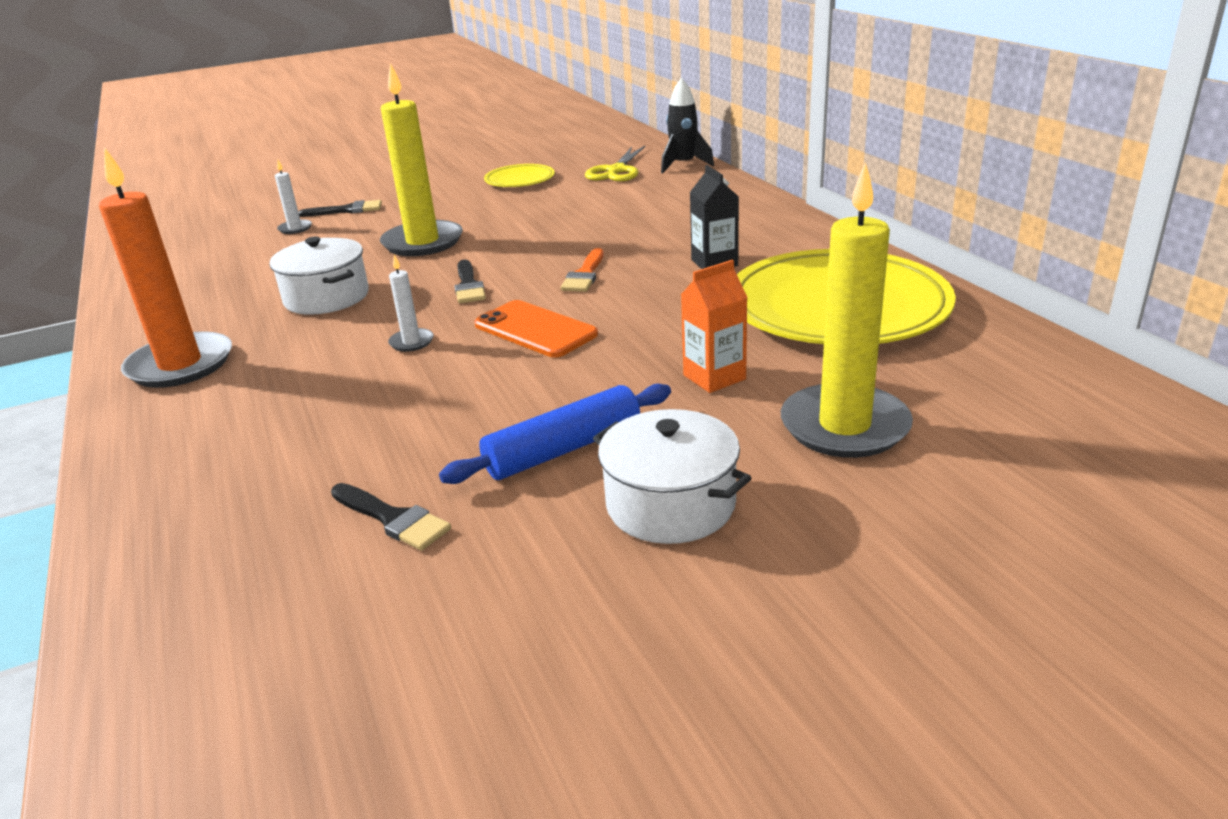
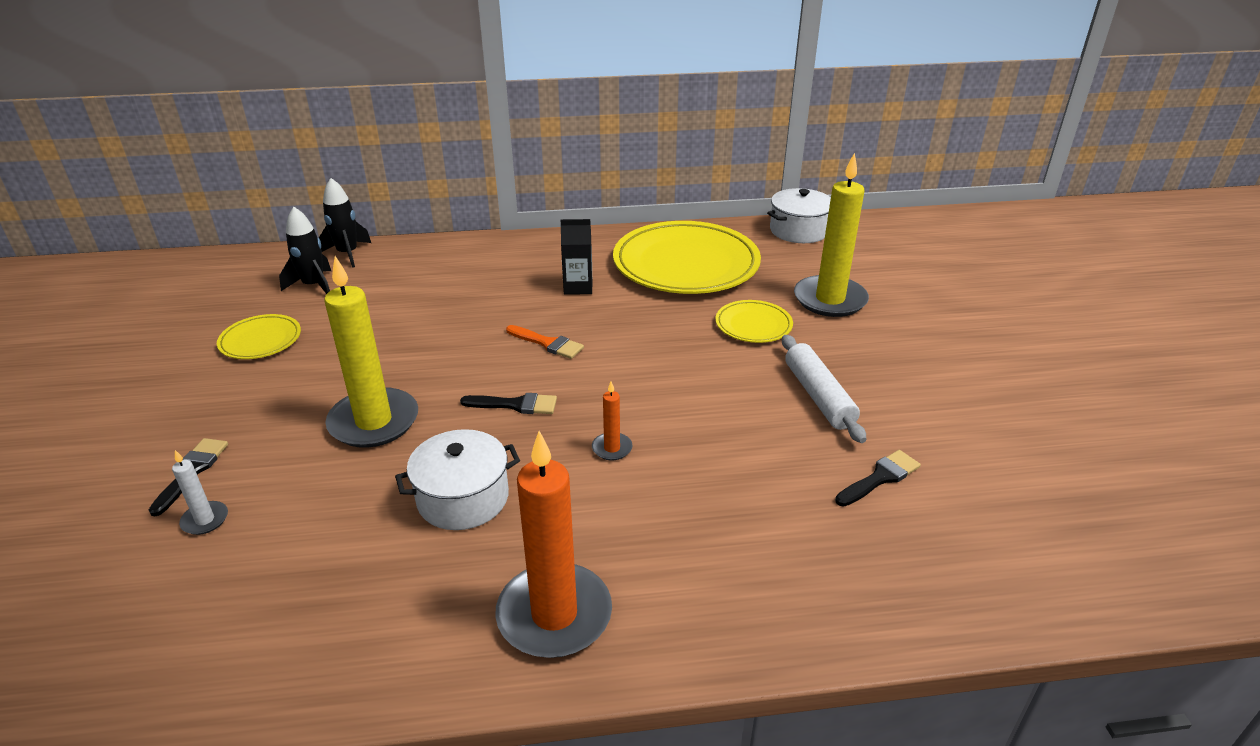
camera: 75 degrees left, 5 degrees up
white candle [388,254,434,352] -> orange candle [592,382,632,460]
blue rolling pin [439,384,671,484] -> white rolling pin [782,335,866,443]
orange phone [474,300,598,358] -> none
yellow scissors [585,146,645,181] -> black rocket [279,207,331,294]
white pot [593,409,751,544] -> white pot moved to [767,188,831,243]
orange carton [681,260,748,393] -> yellow plate [716,300,793,343]

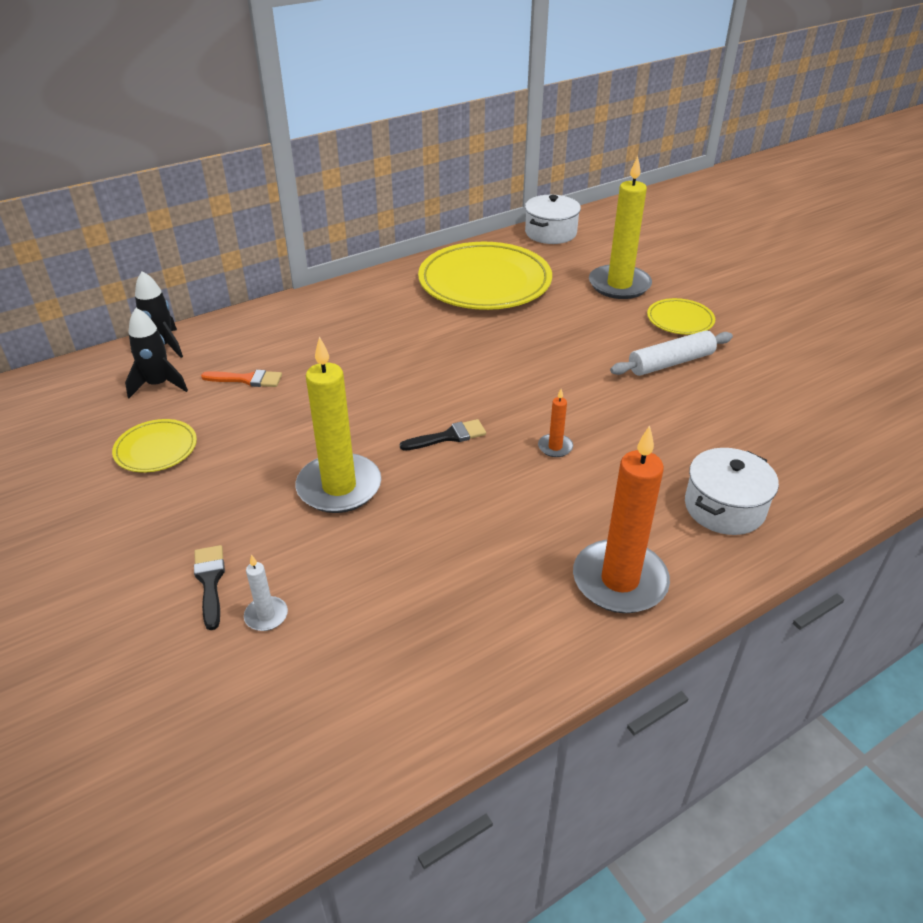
camera: 25 degrees left, 5 degrees up
white pot [395,429,520,530] -> white pot moved to [685,448,779,535]
orange brush [506,325,584,359] -> orange brush moved to [201,370,282,387]
black carton [561,219,592,295] -> none
yellow plate [716,300,793,343] -> yellow plate moved to [647,298,715,335]
white rolling pin [782,335,866,443] -> white rolling pin turned 75 degrees counterclockwise [610,330,733,376]
black brush [835,450,921,507] -> none

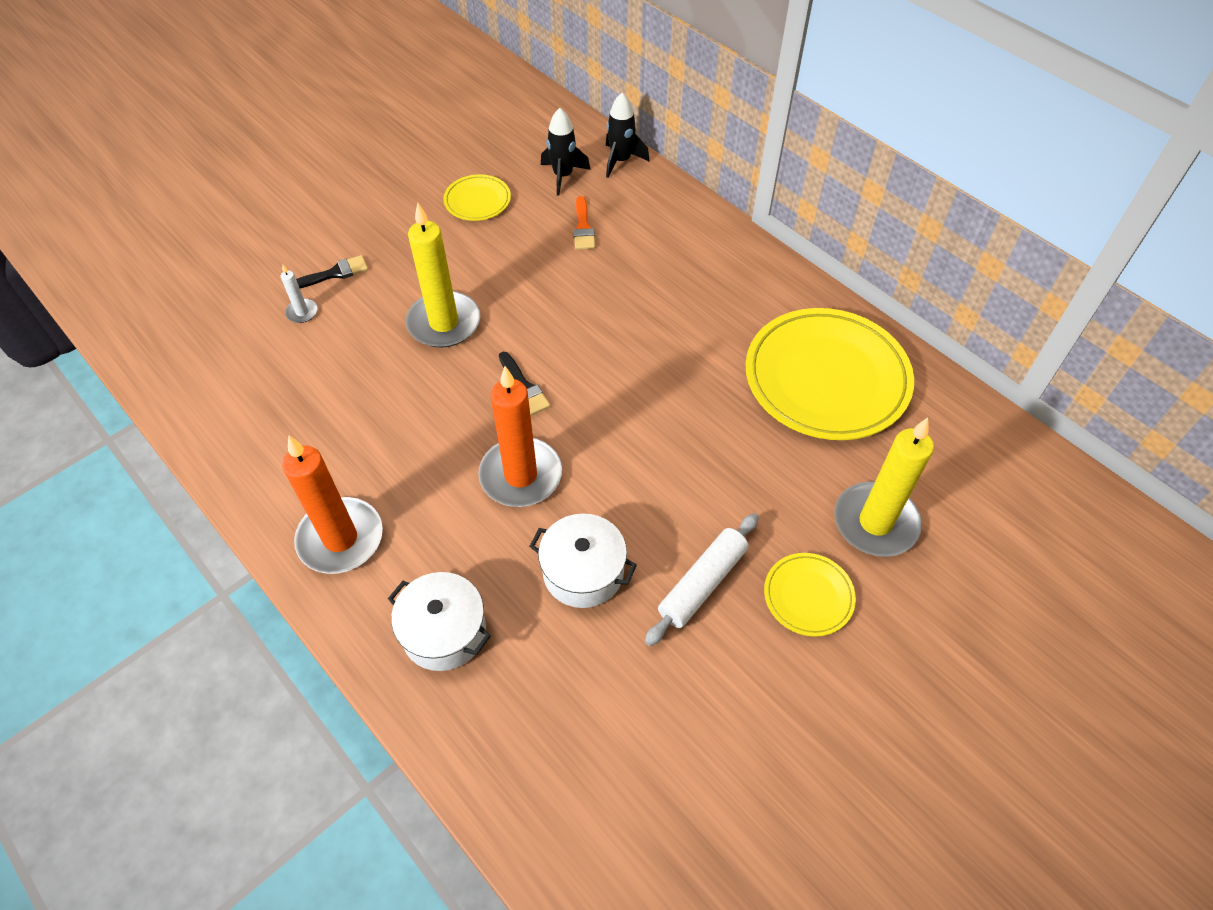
camera: 80 degrees right, 15 degrees up
white pot [525,195,581,244] -> white pot moved to [529,514,637,608]
orange candle [538,389,573,457] -> orange candle [478,366,562,507], size x2.29
white rolling pin [610,330,733,376] -> white rolling pin turned 75 degrees clockwise [645,513,759,646]

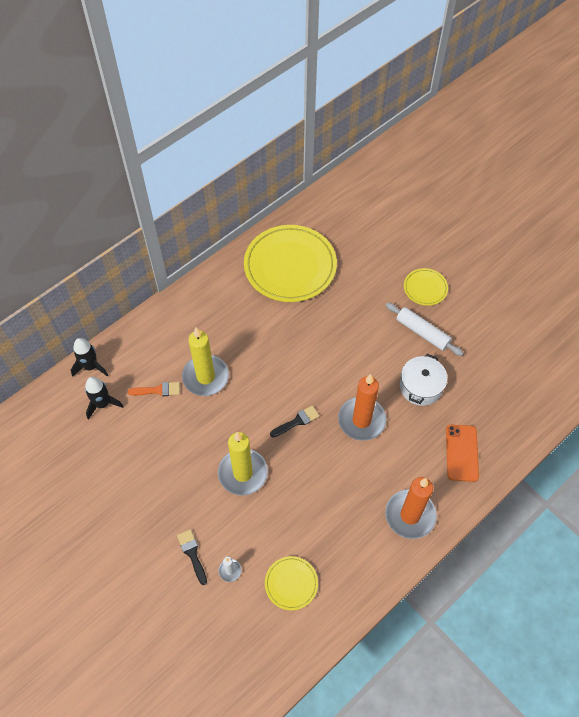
camera: 90 degrees left, 5 degrees up
white pot [388,572,491,671] -> orange phone [446,425,479,482]
yellow plate [443,174,511,221] -> yellow plate moved to [265,556,318,610]
yellow candle [834,418,934,557] -> yellow candle moved to [182,327,229,396]

